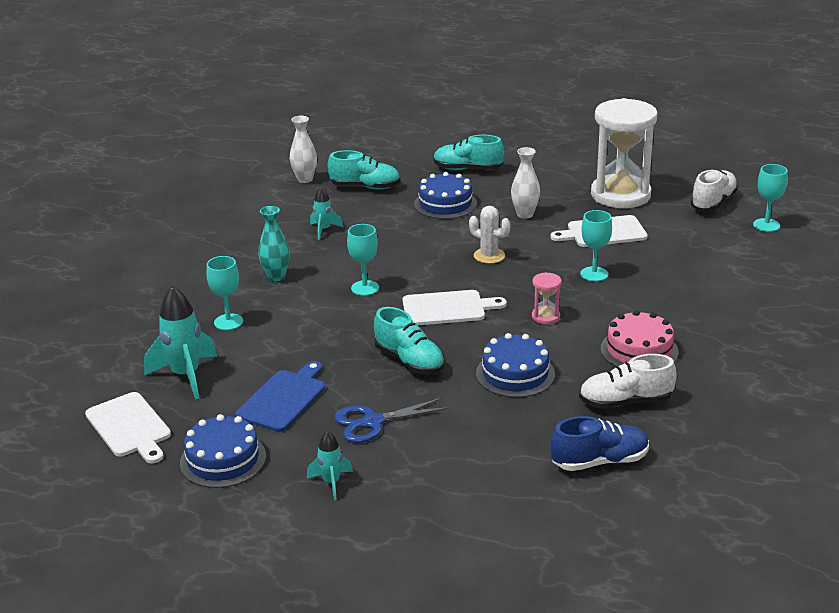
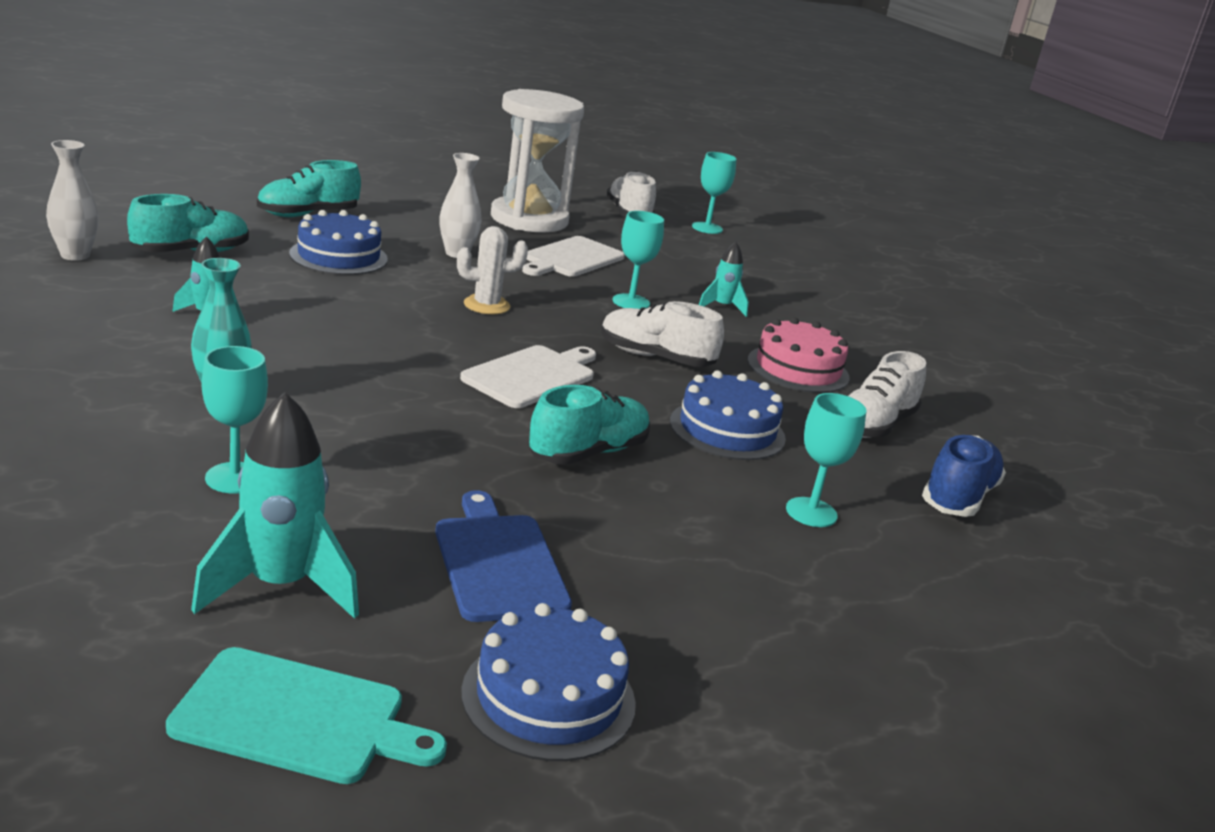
camera: 50 degrees left, 5 degrees down
white cutting board [85,392,171,463] -> turquoise cutting board [166,647,447,784]
turquoise rocket [307,431,353,500] -> turquoise rocket moved to [699,242,749,317]
blue scissors [335,397,450,443] -> none
turquoise goblet [347,224,379,296] -> turquoise goblet moved to [786,393,866,527]
turquoise shoe [374,307,445,374] -> turquoise shoe turned 45 degrees counterclockwise [528,385,650,465]
pink hourglass [532,272,562,324] -> white shoe [601,301,724,367]

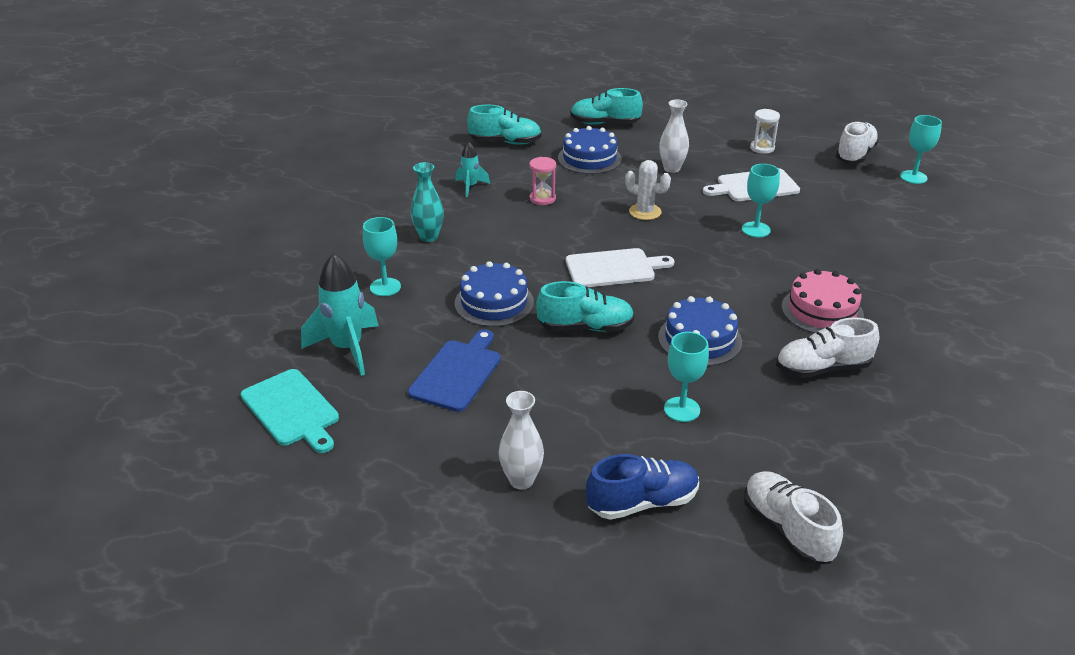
camera: 45 degrees right, 10 degrees up
white vase [46,140,99,261] -> white vase moved to [499,391,544,489]
blue cake [461,603,636,761] -> blue cake moved to [455,261,534,327]
white hourglass [491,89,584,233] -> white hourglass [750,109,780,154], size x0.41
white shoe [601,301,724,367] -> white shoe moved to [744,471,843,565]
turquoise rocket [699,242,749,317] -> none
blue shoe [922,435,1006,517] -> blue shoe moved to [586,454,699,520]
none -> pink hourglass [529,157,556,205]

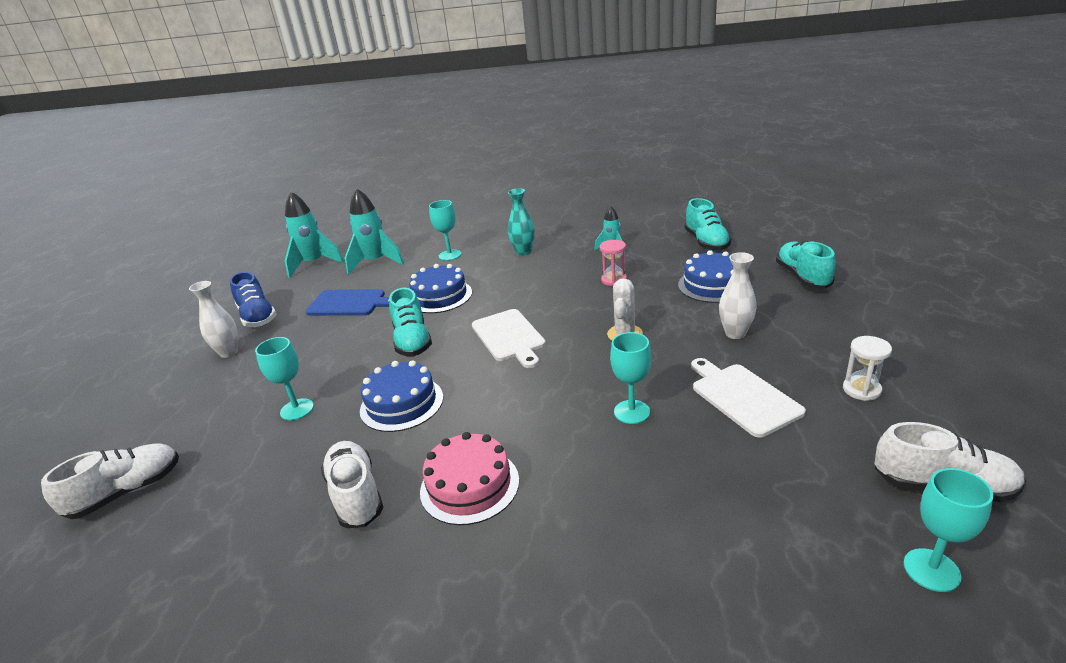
camera: 80 degrees right, 5 degrees down
turquoise cutting board [241,369,339,453] -> turquoise rocket [285,192,344,278]
blue shoe [586,454,699,520] -> blue shoe moved to [230,272,277,327]

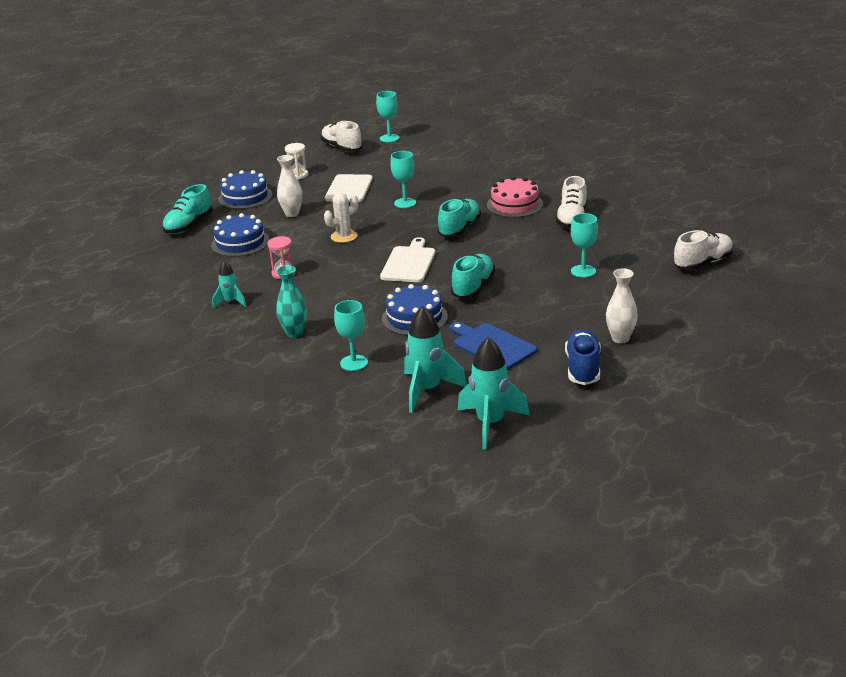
camera: 145 degrees left, 0 degrees up
white shoe [41,443,179,519] -> white shoe turned 150 degrees clockwise [673,230,733,270]
blue cake [360,360,443,432] -> blue cake moved to [218,170,272,209]
turquoise shoe [684,198,731,251] -> turquoise shoe moved to [437,198,481,237]

